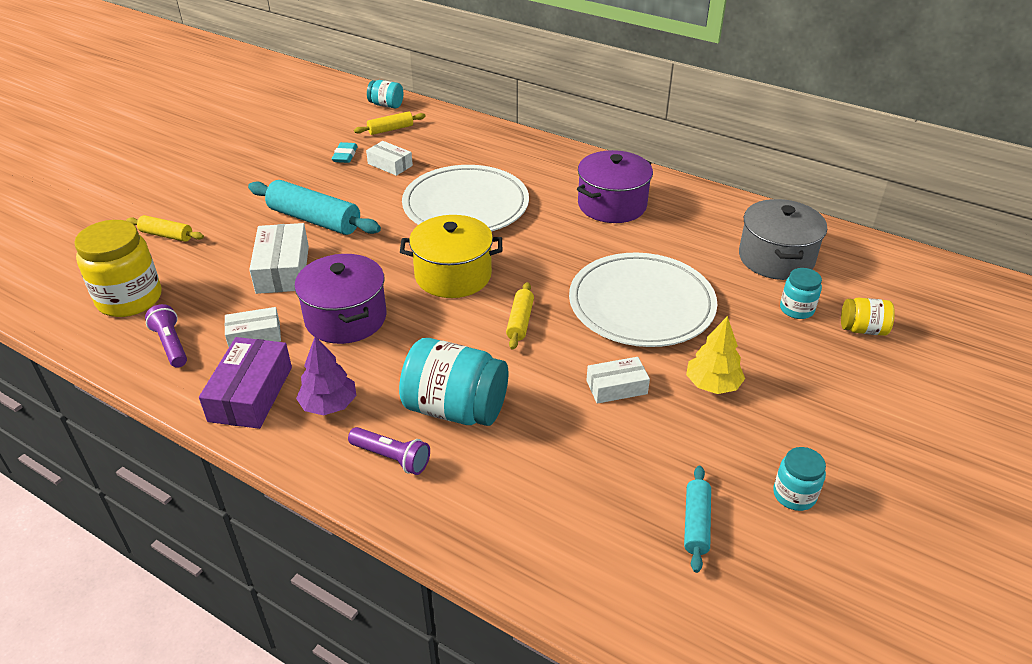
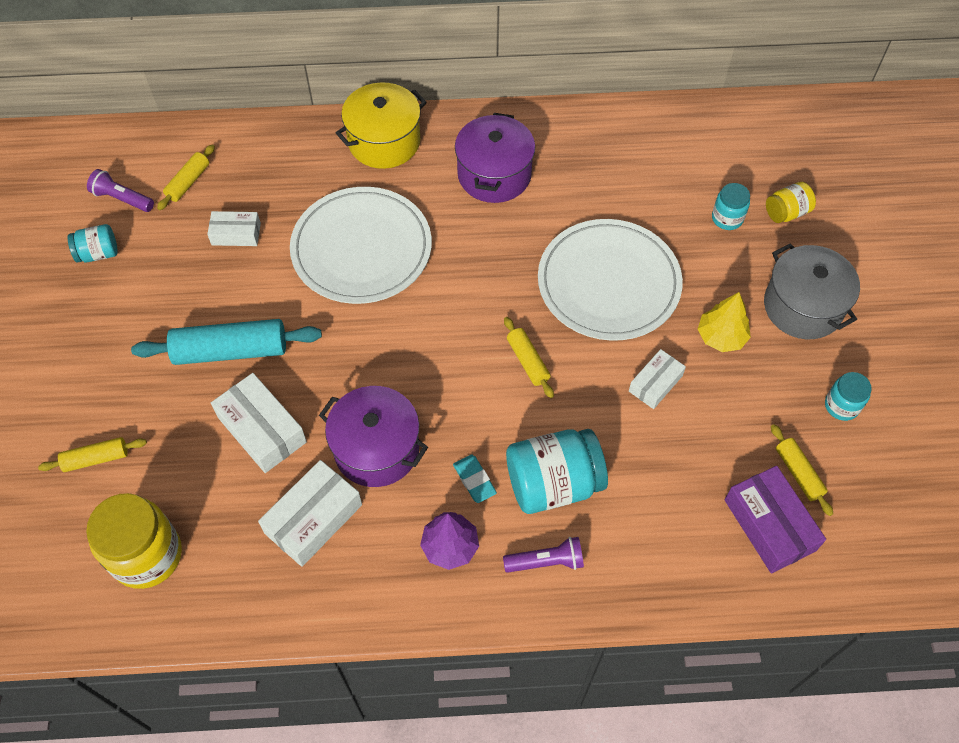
camera: 35 degrees left, 20 degrees up
purple flashlight [145,304,187,368] -> purple flashlight moved to [87,169,154,212]
purple box [199,337,292,429] -> purple box moved to [725,466,826,574]
white box [224,307,281,347] -> white box [258,460,362,567], size x1.61
turquoise eraser [332,142,358,163] -> turquoise eraser moved to [453,455,497,503]
turquoise jar [367,80,403,108] -> turquoise jar moved to [68,224,118,263]
yellow pot [400,215,502,298] -> yellow pot moved to [336,82,427,169]
turquoise rolling pin [684,466,711,573] -> yellow rolling pin [771,424,833,516]
grey pot [739,199,827,280] -> grey pot moved to [764,243,860,339]

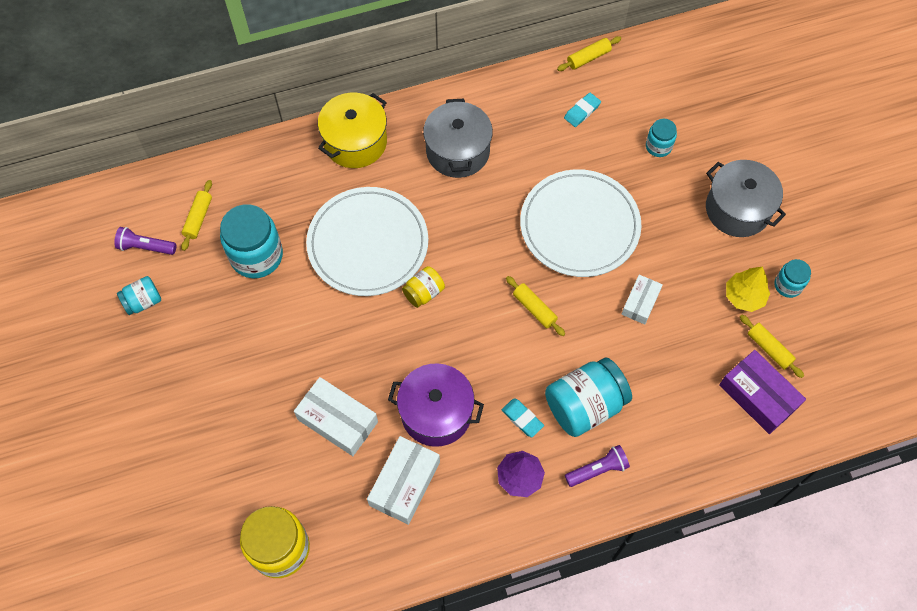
camera: 15 degrees left, 5 degrees up
yellow rolling pin [38,437,147,472] -> yellow rolling pin moved to [557,36,621,71]
turquoise rolling pin [131,319,322,365] -> none
white box [207,211,261,246] -> turquoise jar [220,204,283,278]
purple pot [455,113,535,203] -> grey pot [423,99,493,178]
yellow tree [698,292,751,352] -> yellow tree moved to [726,266,770,312]
yellow jar [766,182,816,223] -> yellow jar moved to [402,266,445,308]
none -> turquoise eraser [564,93,601,127]

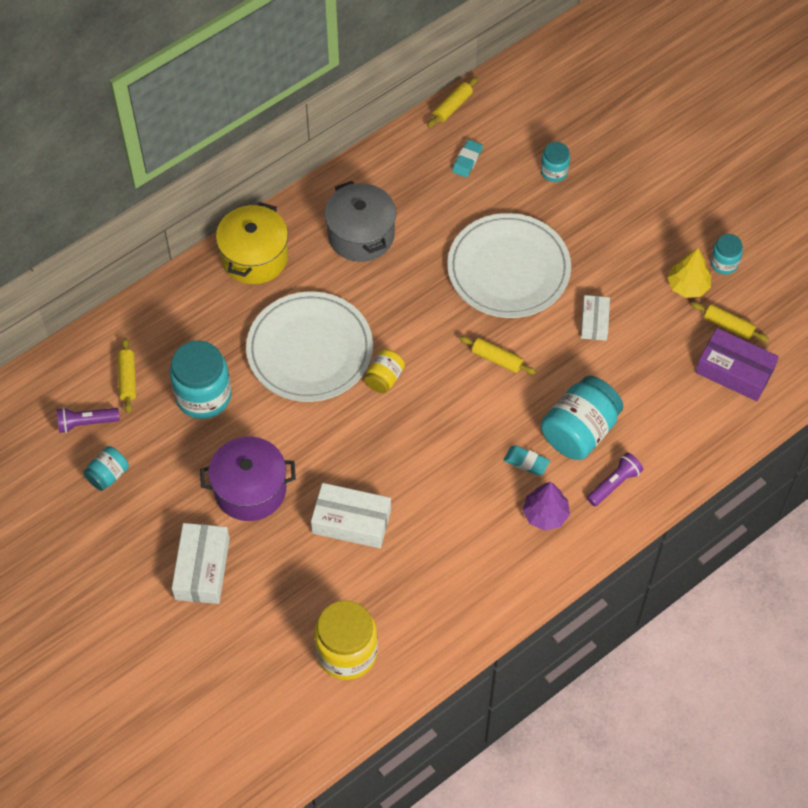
camera: 20 degrees left, 5 degrees down
white box [367,436,440,525] -> white box moved to [172,523,230,604]
purple pot [388,364,484,447] -> purple pot moved to [200,437,296,521]
grey pot [706,160,786,237] -> none

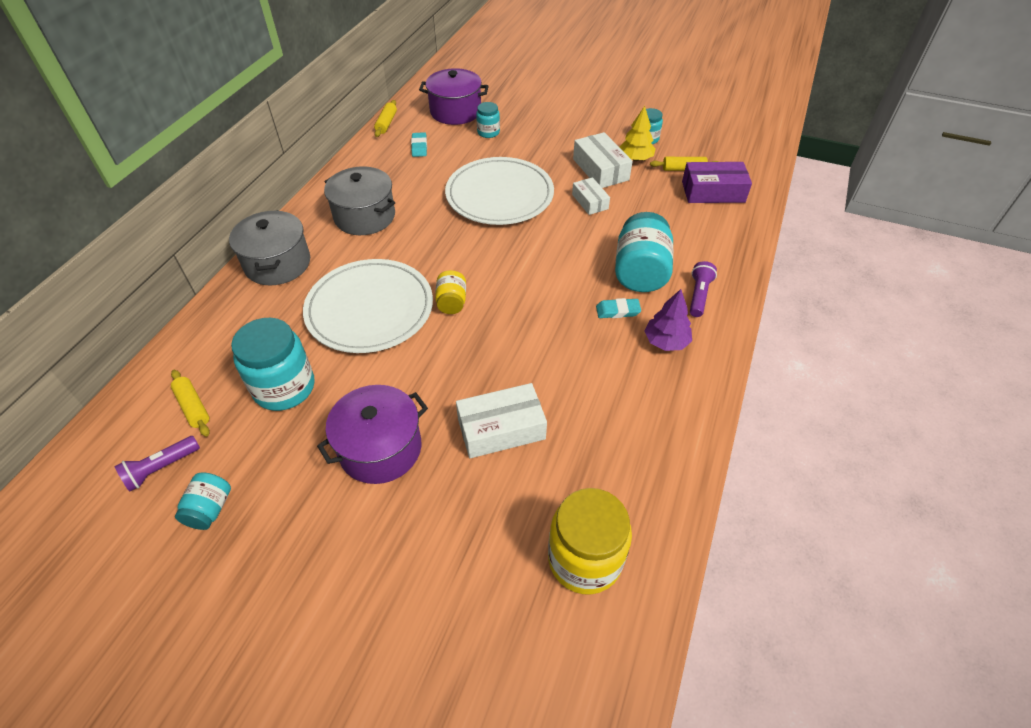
camera: 30 degrees left, 10 degrees down
white box [172,523,230,604] -> white box moved to [573,132,633,188]
yellow pot [216,202,288,284] -> grey pot [229,210,310,285]
yellow rolling pin [459,336,536,375] -> none
none -> purple pot [419,68,489,125]

